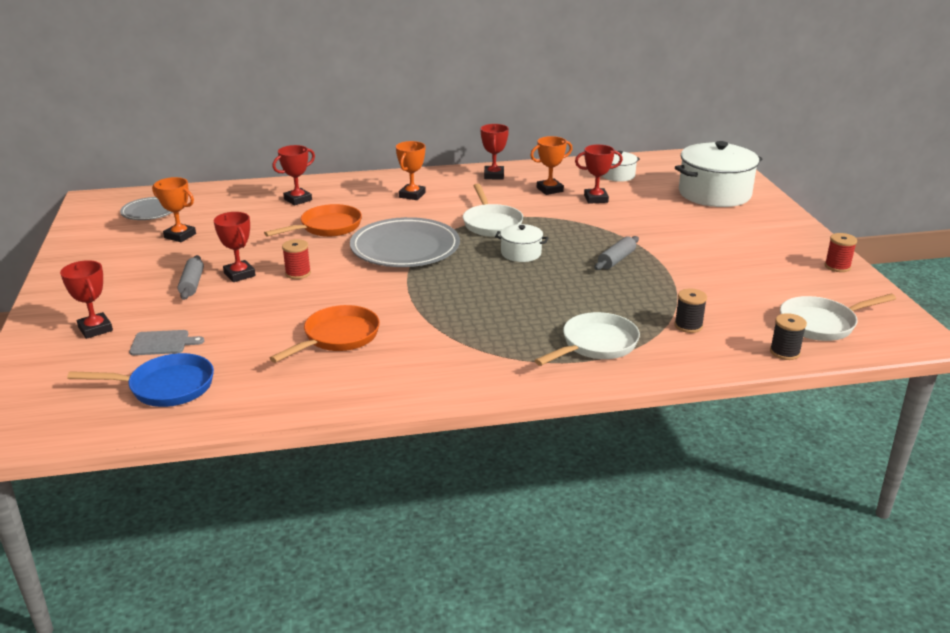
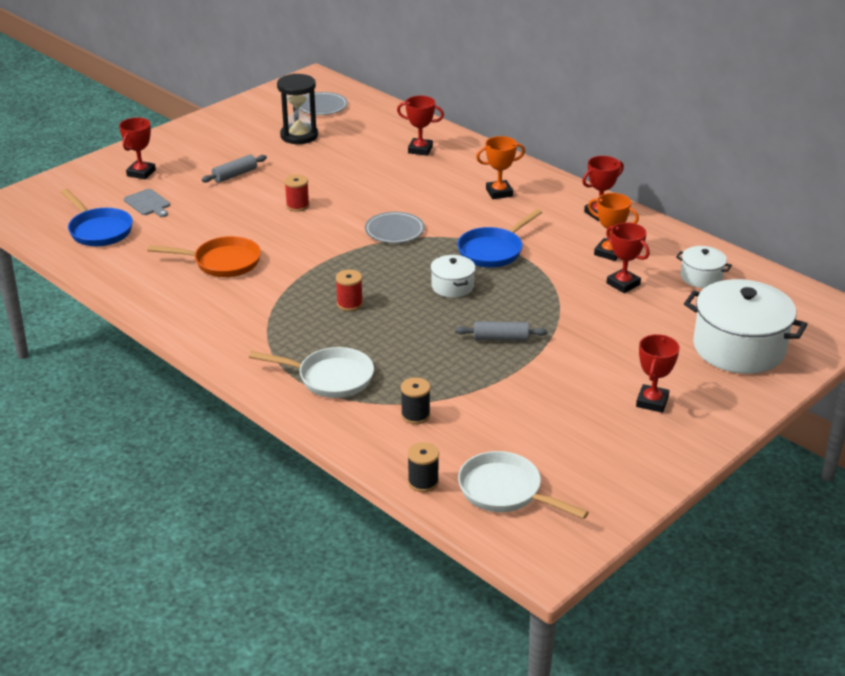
camera: 55 degrees right, 5 degrees up
orange trophy [152,177,196,242] -> black hourglass [277,74,318,144]
red trophy [214,212,256,282] -> red trophy moved to [636,334,680,413]
orange pan [264,204,362,237] -> none
grey plate [350,217,460,267] -> grey plate [365,212,425,243], size x0.55
white pan [463,184,523,237] -> blue pan [457,209,542,268]
red spool [825,233,857,272] -> red spool moved to [336,270,363,311]

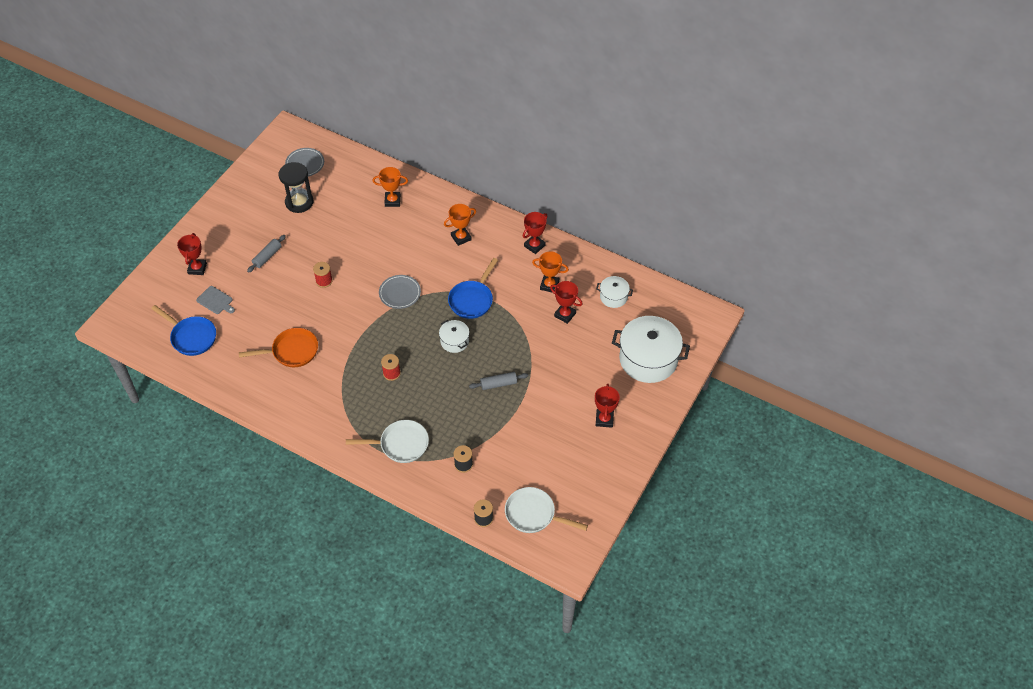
camera: 15 degrees left, 20 degrees up
red trophy [397,96,444,156] -> orange trophy [373,167,408,207]

